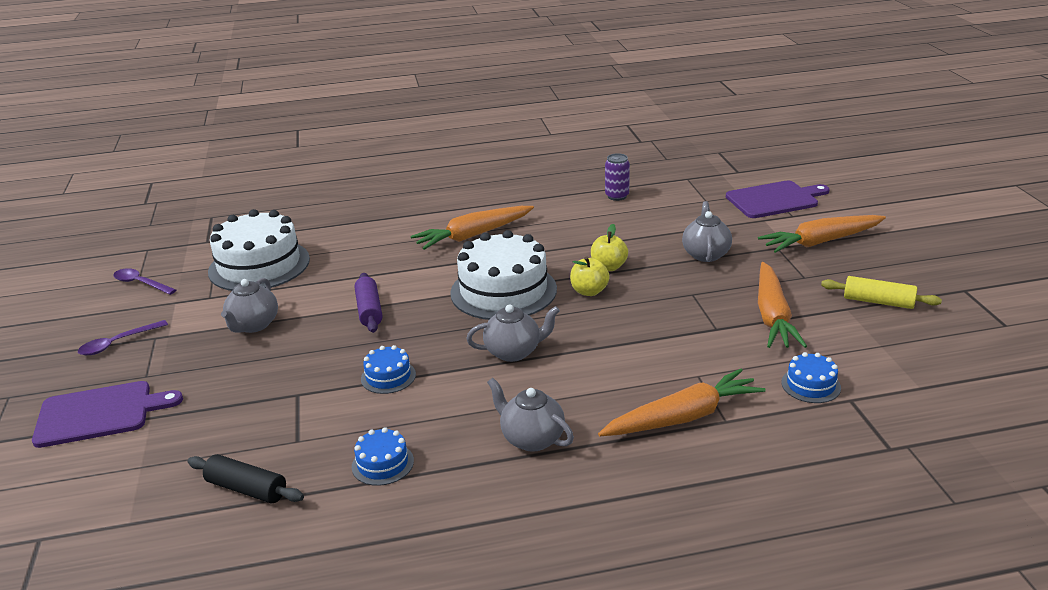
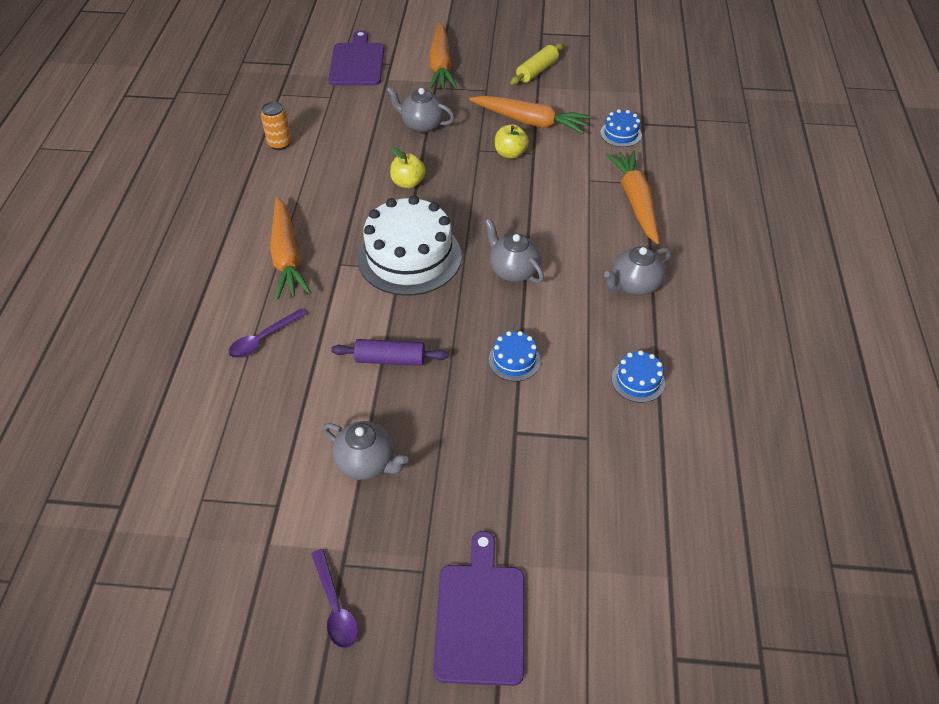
camera: 75 degrees left, 20 degrees up
purple spoon [114,268,176,295] -> purple spoon moved to [229,309,306,358]
black rolling pin [187,454,304,503] -> none
white cake [208,209,310,291] -> none
grey teapot [466,304,560,362] -> grey teapot turned 45 degrees counterclockwise [485,219,544,283]
yellow apple [570,256,610,296] -> yellow apple moved to [495,124,529,159]
purple can [605,153,630,201] -> orange can [261,101,292,150]

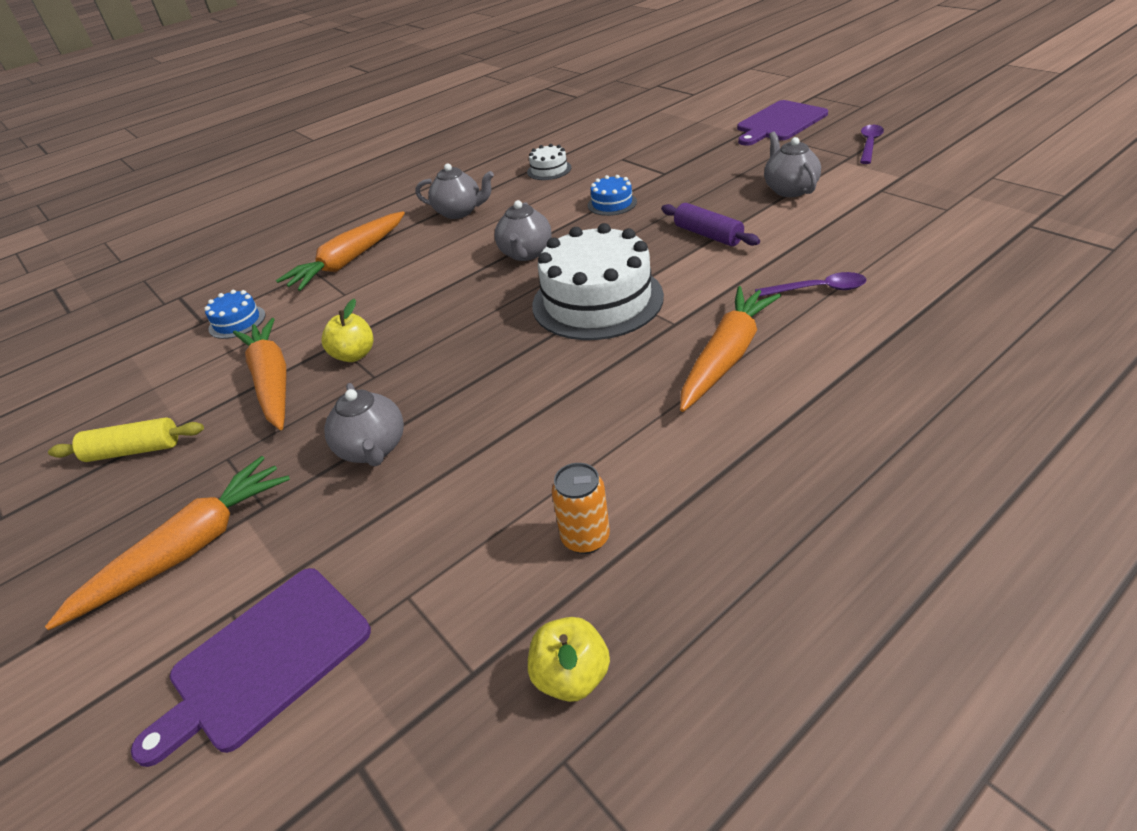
camera: 130 degrees left, 10 degrees down
yellow apple [390,147,426,189] -> yellow apple moved to [528,617,610,702]
blue cake [612,350,665,403] -> white cake [527,144,572,180]

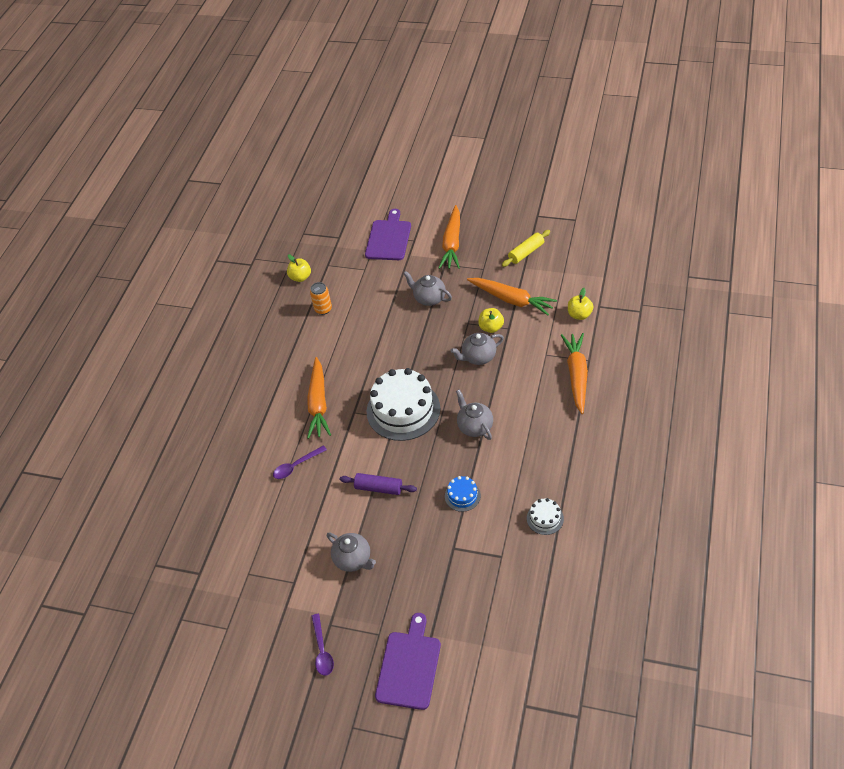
camera: 145 degrees right, 10 degrees up
blue cake [204,290,265,339] -> yellow apple [568,288,593,320]
grey teapot [416,163,494,219] -> grey teapot moved to [450,333,504,365]

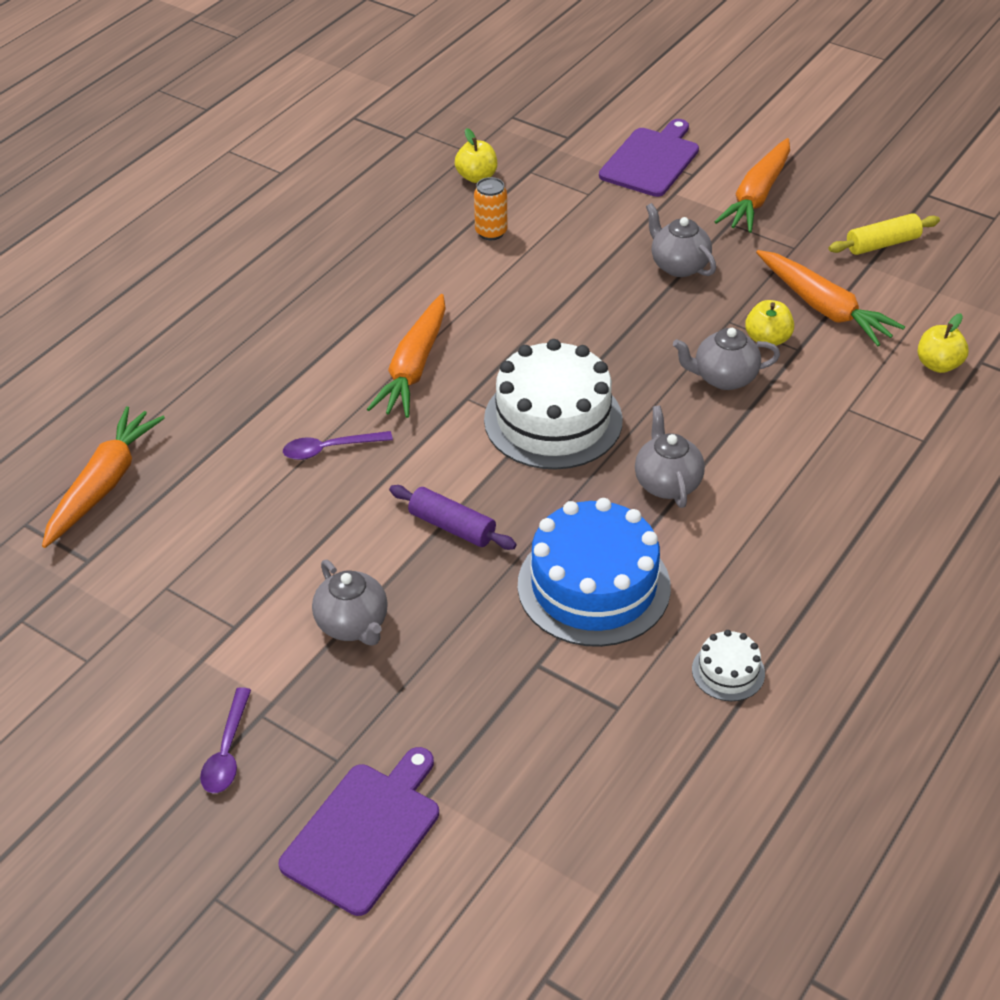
camera: 15 degrees right, 5 degrees down
blue cake [445,476,481,512] -> blue cake [518,498,671,647], size x2.21
orange carrot [561,333,588,414] -> orange carrot moved to [42,406,165,548]

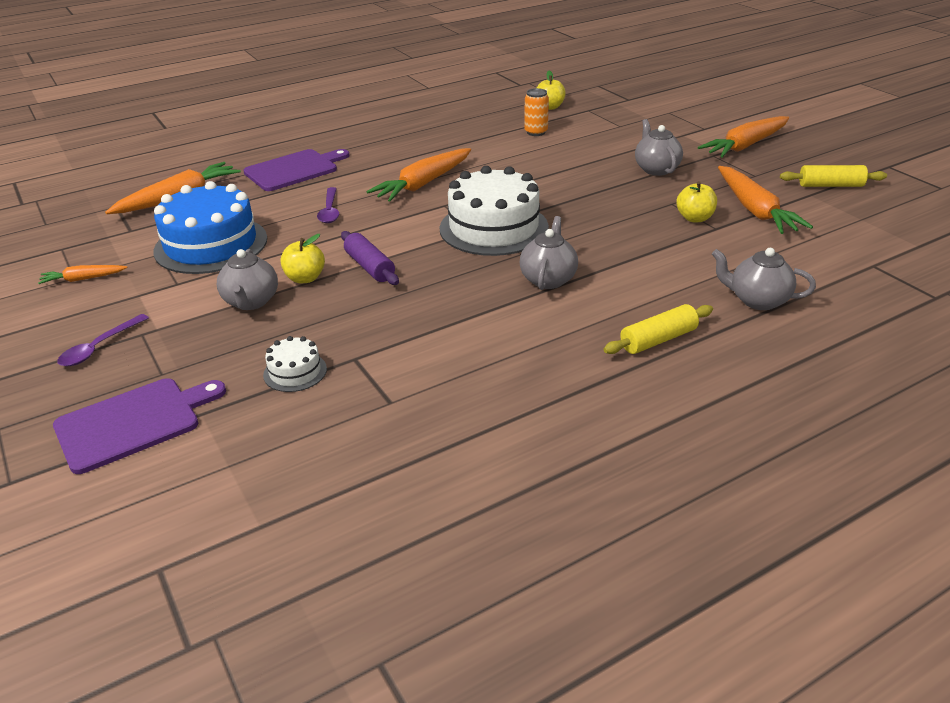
camera: 25 degrees right, 10 degrees down
purple spoon [283,431,393,460] -> purple spoon turned 105 degrees counterclockwise [317,187,339,223]
blue cake [518,498,671,647] -> blue cake moved to [153,181,267,274]
purple cutting board [599,119,699,197] -> purple cutting board moved to [243,149,349,191]
grey teapot [673,328,780,390] -> grey teapot moved to [712,248,816,310]
white cake [692,630,765,701] -> white cake moved to [263,336,327,392]
yellow apple [918,313,969,373] -> yellow apple moved to [280,234,325,283]
none -> orange carrot [38,265,128,284]
none -> yellow rolling pin [603,304,713,354]

